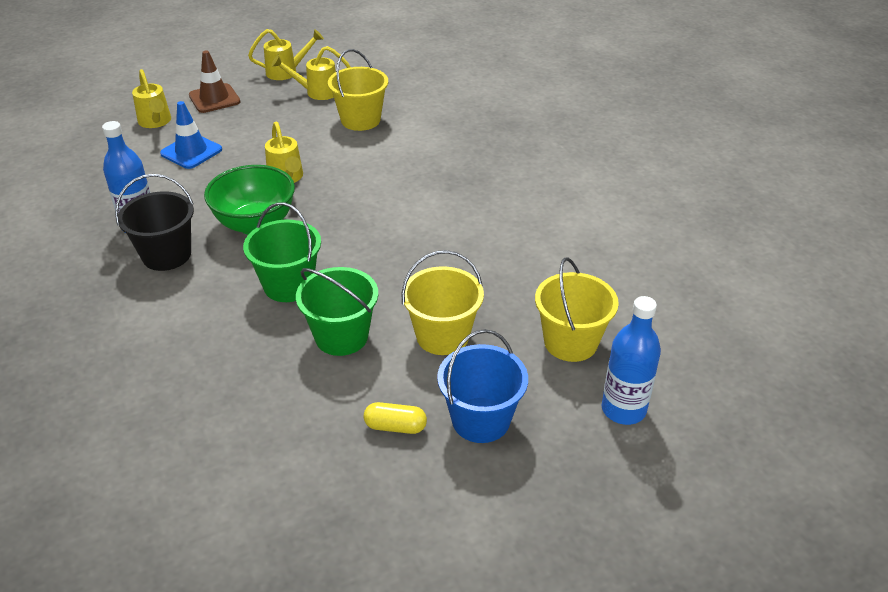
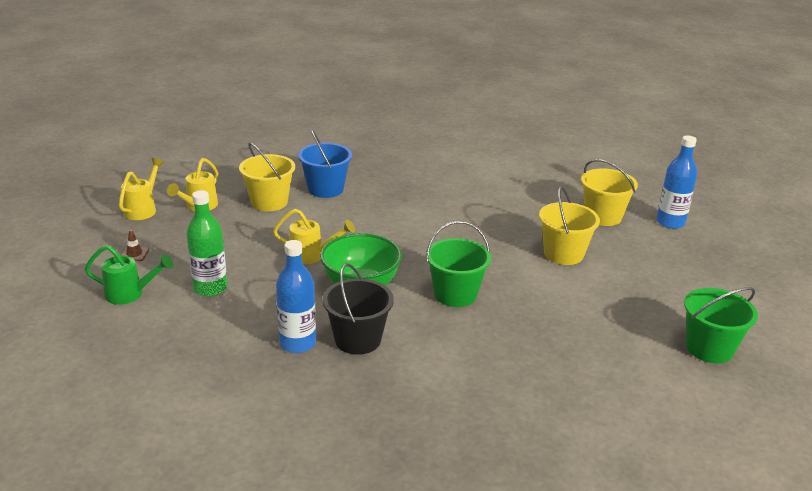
camera: 60 degrees left, 10 degrees down
yellow watering can [132,69,171,128] -> green watering can [85,245,173,305]
blue traffic cone [160,101,222,169] -> green bottle [187,190,227,297]
brown traffic cone [189,50,240,113] -> brown traffic cone [121,230,149,261], size x0.52
green bucket [296,267,378,356] -> green bucket moved to [684,287,758,363]
yellow capsule [364,402,427,434] -> none
blue bucket [437,329,528,443] -> blue bucket moved to [298,129,352,198]

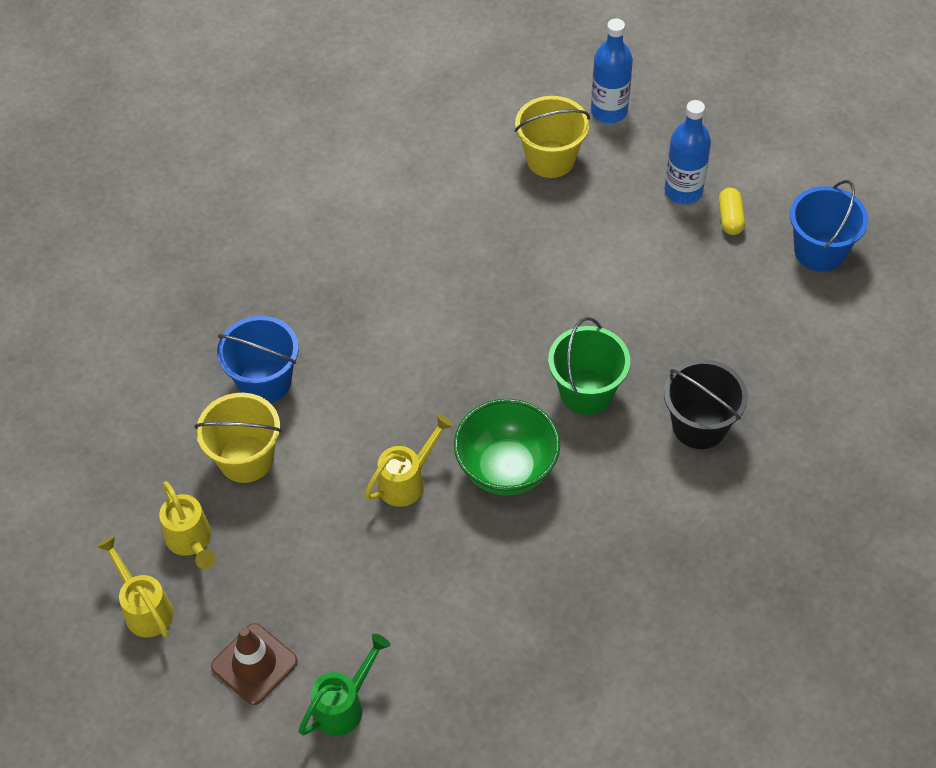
camera: 50 degrees left, 25 degrees up
brown traffic cone [121,230,149,261] -> brown traffic cone [211,623,298,705], size x1.94
green bottle [187,190,227,297] -> none
blue bottle [276,240,316,353] -> blue bottle moved to [665,100,711,204]
black bucket [323,263,394,355] -> black bucket moved to [664,359,748,449]
yellow bucket [539,186,600,265] -> none
green bucket [684,287,758,363] -> blue bucket [790,180,868,272]
none -> yellow capsule [719,188,745,235]

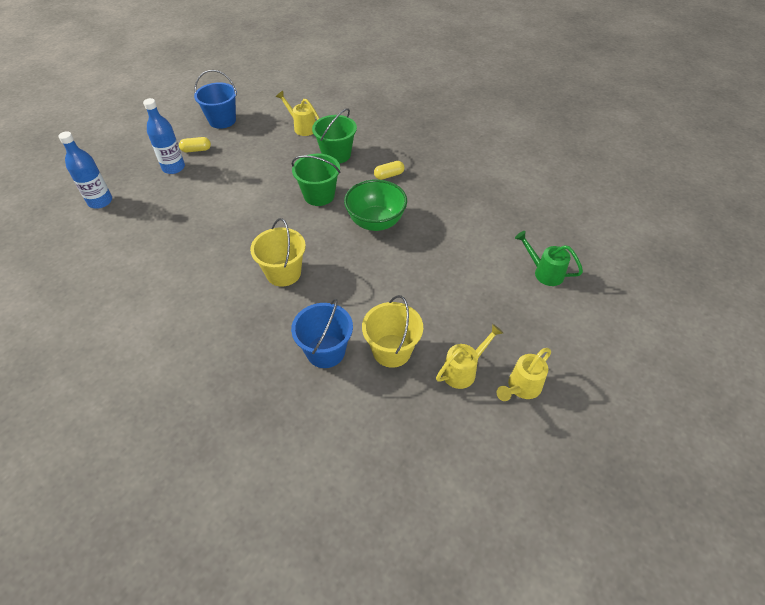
camera: 100 degrees left, 5 degrees down
brown traffic cone [211,623,298,705] -> none
yellow watering can [364,414,454,507] -> yellow watering can moved to [276,91,320,136]
yellow bucket [515,96,590,178] -> yellow bucket moved to [250,218,306,287]
black bucket [664,359,748,449] -> green bucket [312,108,357,164]
none -> yellow capsule [374,161,404,180]

